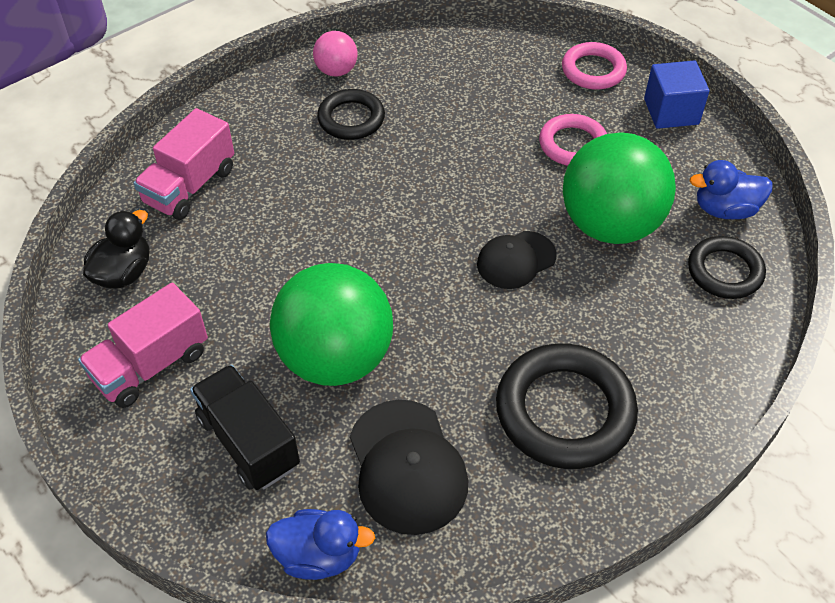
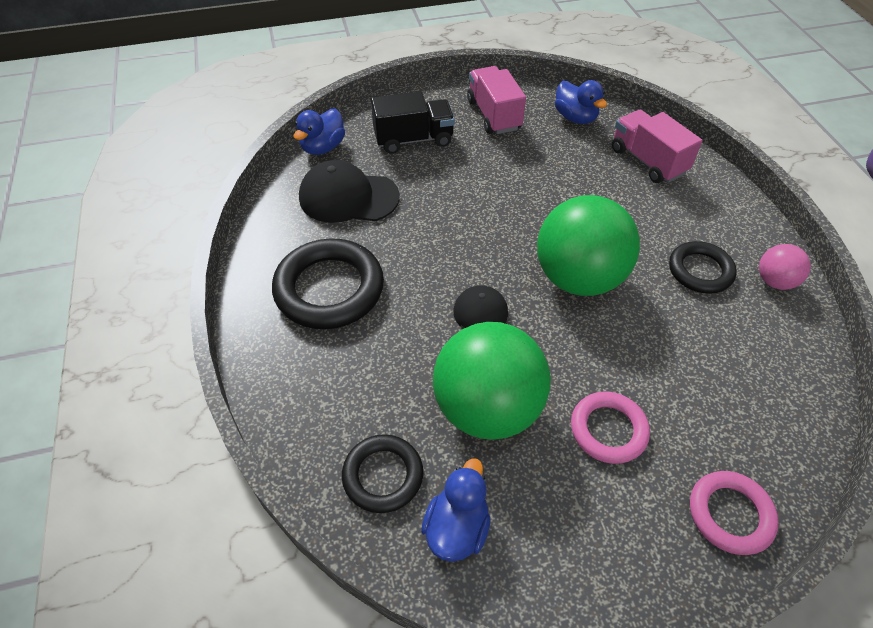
camera: 115 degrees right, 0 degrees up
black duck [83,210,150,289] -> blue duck [555,80,607,124]
green ball [270,263,393,386] -> green ball moved to [537,195,640,296]
blue cube [644,60,709,129] -> none

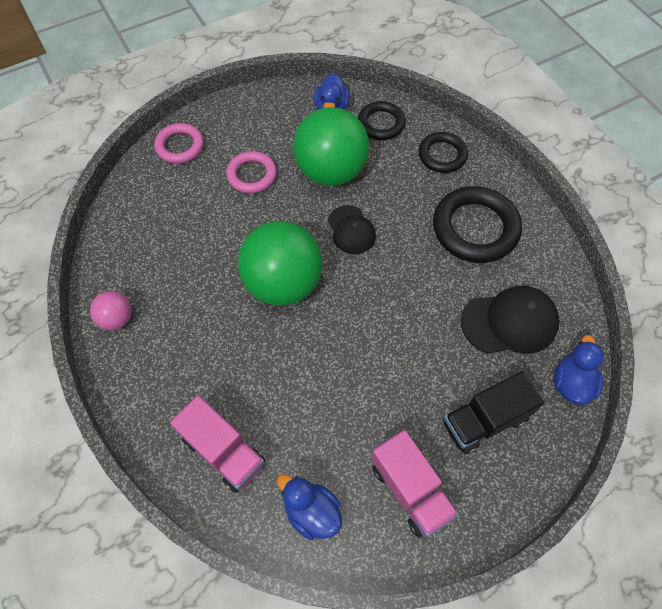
camera: 165 degrees right, 10 degrees up
black ring [669,241,737,294] -> black ring moved to [418,132,468,173]

